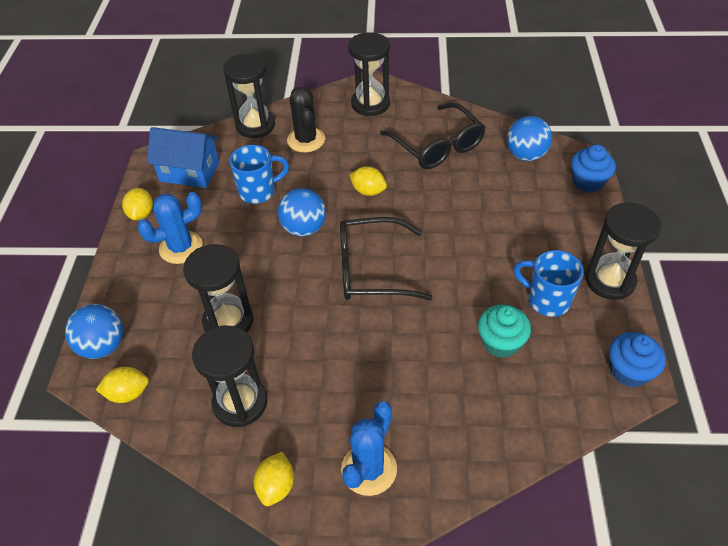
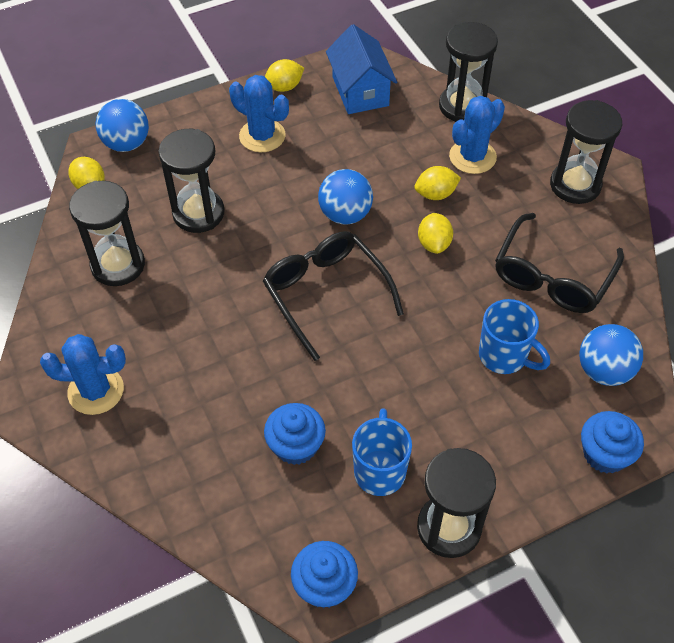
camera: 60 degrees right, 5 degrees up
blue mug [229,145,289,204] -> blue mug moved to [479,299,550,374]
yellow lemon [254,452,294,506] -> yellow lemon moved to [415,166,461,200]
black cactus [287,86,325,153] -> blue cactus [449,96,505,174]
turquoise cupcake [478,305,531,358] -> blue cupcake [264,403,326,465]

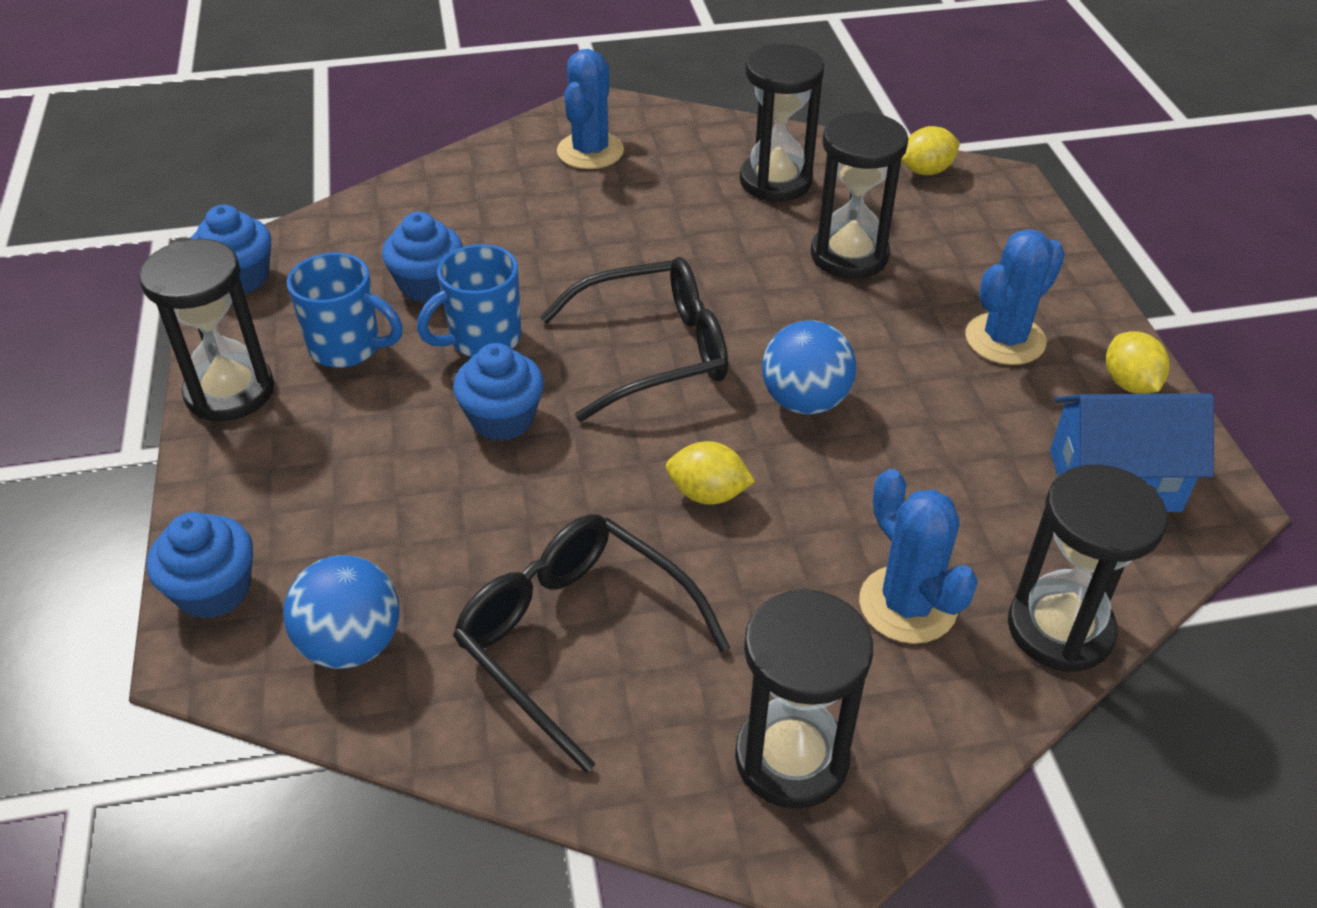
camera: 105 degrees right, 10 degrees down
blue ball [96,99,149,152] -> none
yellow lemon [415,166,461,200] -> none
blue mug [479,299,550,374] -> blue mug moved to [417,244,521,357]
none -> blue cupcake [453,343,544,441]

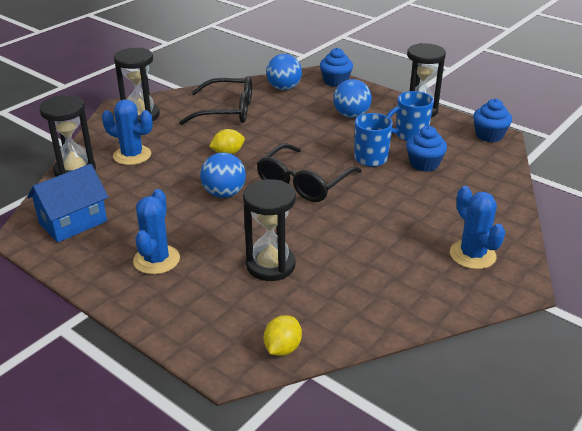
camera: 140 degrees right, 10 degrees down
blue cupcake [453,343,544,441] -> none
black hourglass [740,44,824,201] -> none
yellow lemon [1106,331,1170,394] -> none
none -> blue ball [333,79,372,118]

